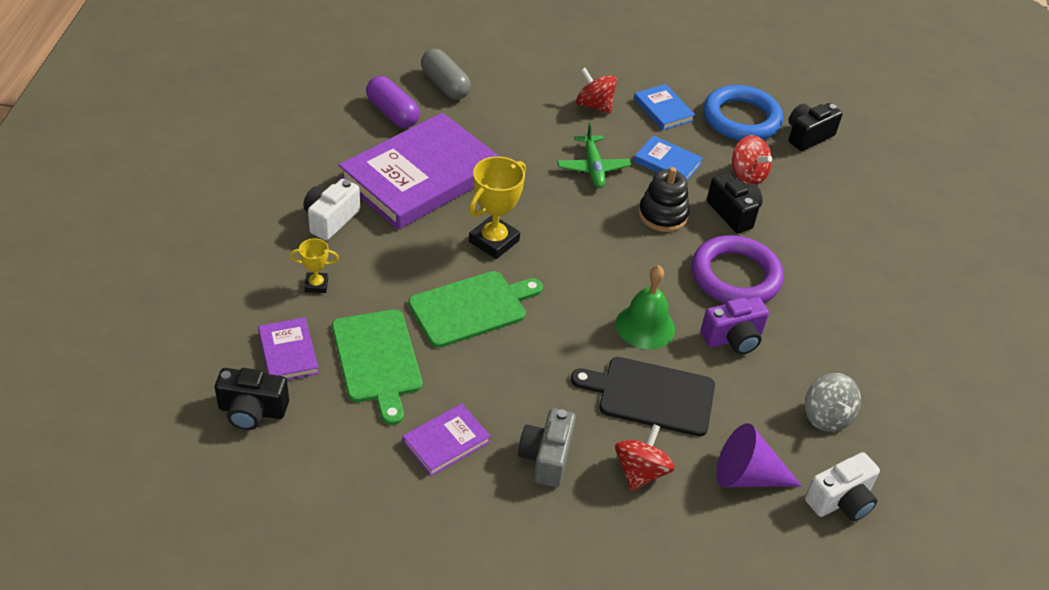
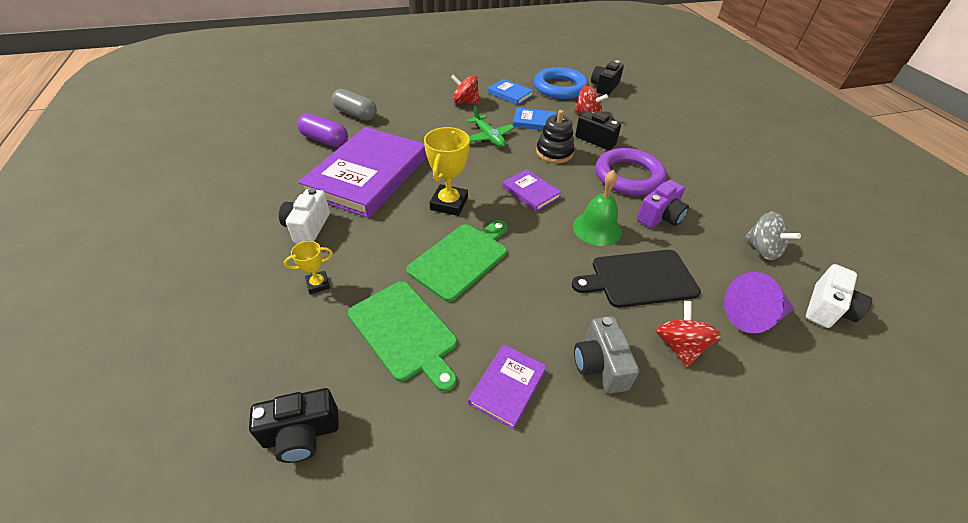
camera: 20 degrees left, 0 degrees up
purple book [258,317,319,380] -> purple book moved to [502,169,562,212]

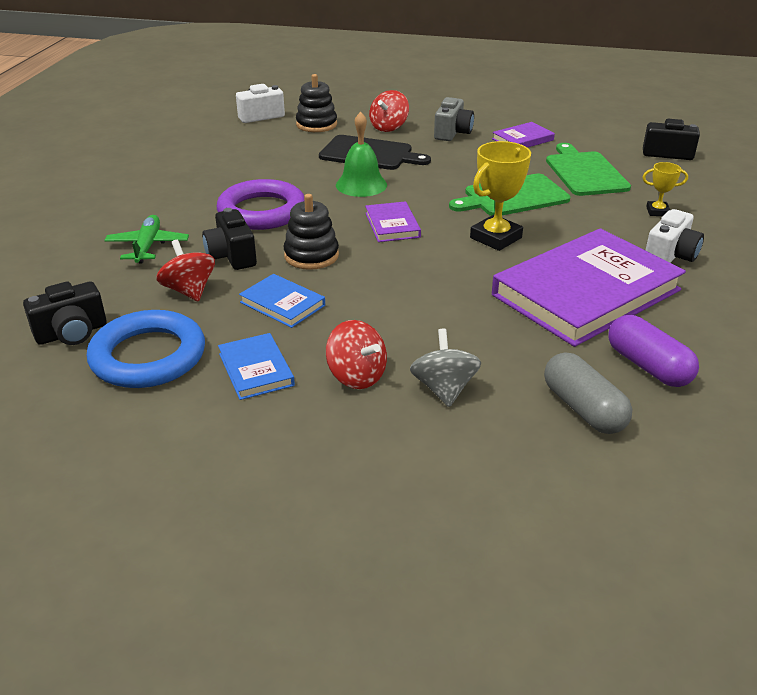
camera: 150 degrees left, 10 degrees down
green plane [466,106,515,147] -> green plane moved to [104,215,189,263]
purple camera [637,180,689,228] -> none
purple cone [724,272,794,333] -> black stacking toy [296,74,337,132]
grey spinning top [745,212,801,260] -> grey spinning top moved to [410,329,481,407]

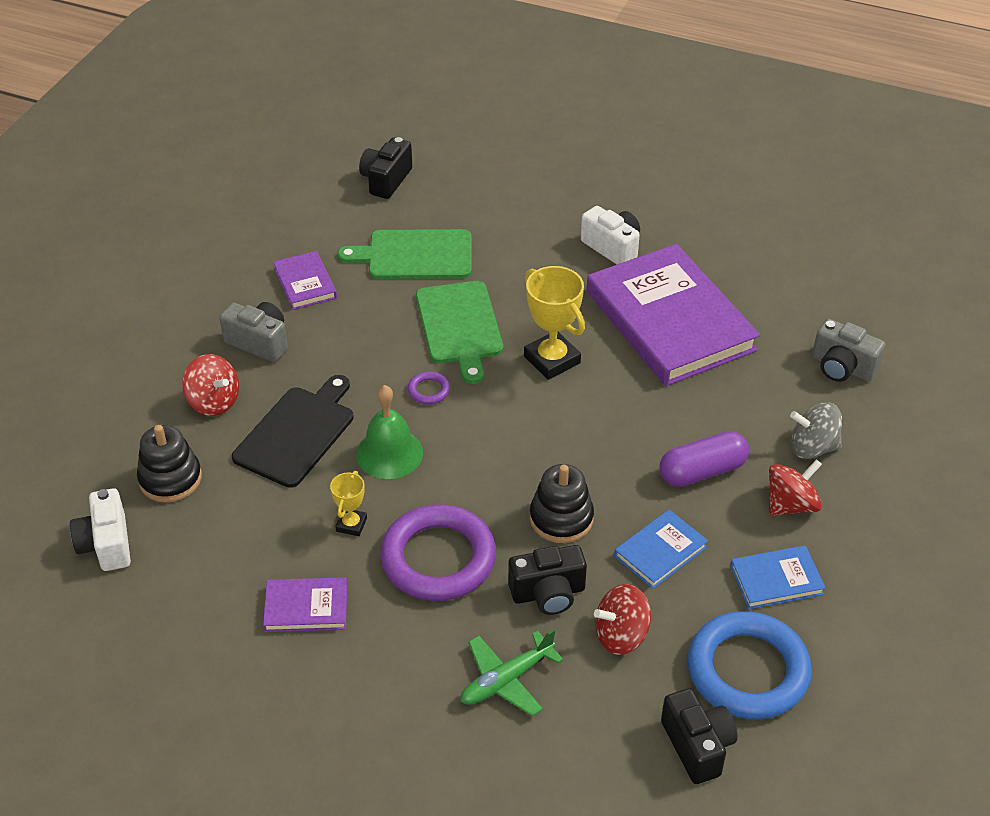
camera: 80 degrees left, 10 degrees up
green plane [104,215,189,263] -> green plane turned 45 degrees counterclockwise [460,629,563,716]
purple book [365,201,421,242] -> purple book moved to [263,577,347,632]
grey capsule [544,352,632,434] -> grey camera [812,319,886,382]
purple capsule [609,315,699,387] -> purple capsule moved to [660,431,749,487]
yellow trophy [643,162,688,216] -> yellow trophy moved to [330,471,367,536]
none -> purple ring [407,372,450,404]

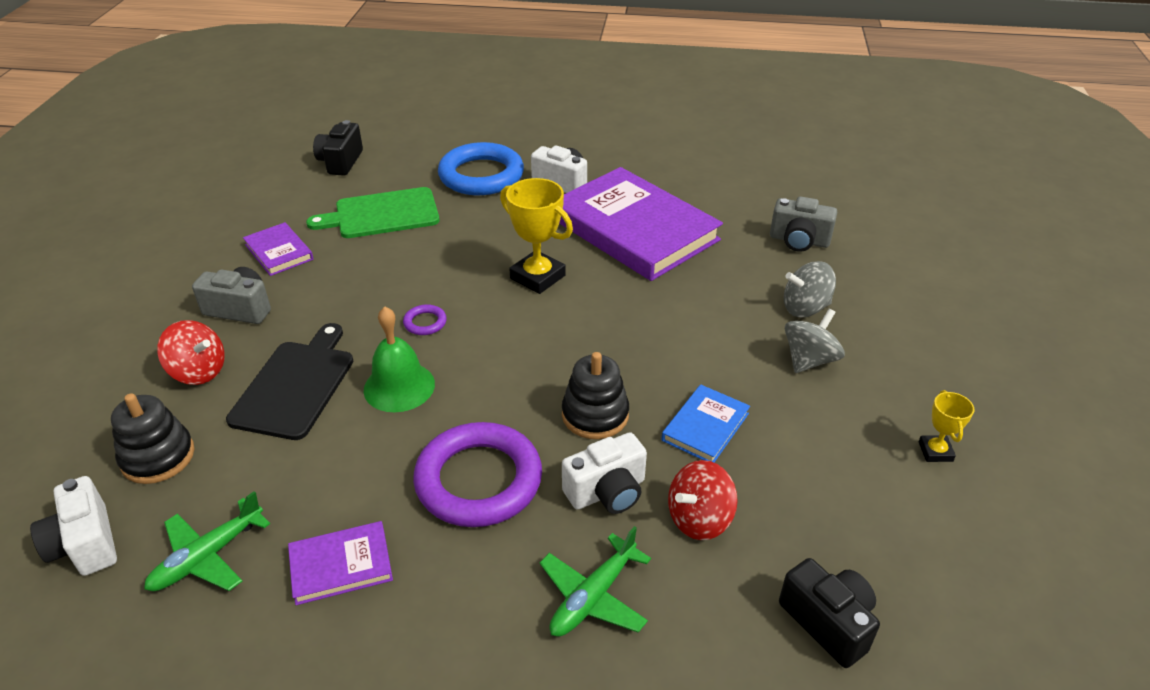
camera: 15 degrees left, 5 degrees down
yellow trophy [330,471,367,536] -> yellow trophy moved to [919,390,974,462]
green cutting board [416,281,503,384] -> none
black camera [508,545,587,615] -> white camera [562,432,647,514]
purple capsule [660,431,749,487] -> none
blue ring [687,611,812,719] -> blue ring moved to [438,142,524,195]
blue book [730,545,826,609] -> none
red spinning top [769,459,822,516] -> grey spinning top [785,309,845,373]
none -> green plane [144,491,270,591]

